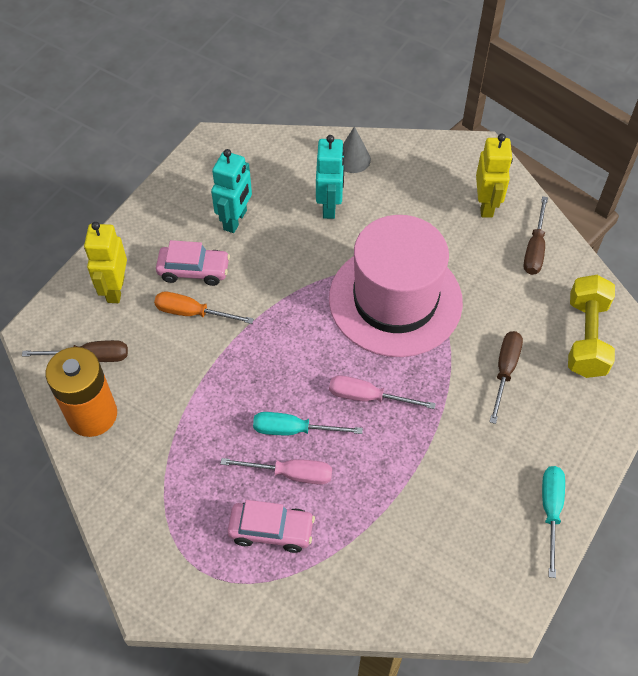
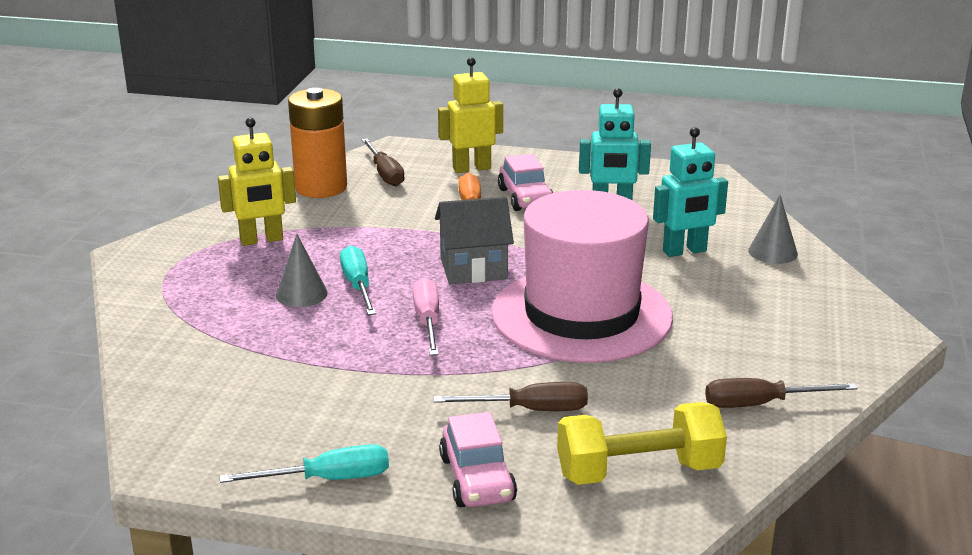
camera: 70 degrees right, 30 degrees down
pink screwdriver [220,458,332,485] -> grey cone [276,234,328,307]
pink car [228,500,315,553] -> pink car moved to [439,412,517,507]
yellow robot [476,134,513,218] -> yellow robot moved to [218,118,296,246]
none -> grey house [435,197,514,284]

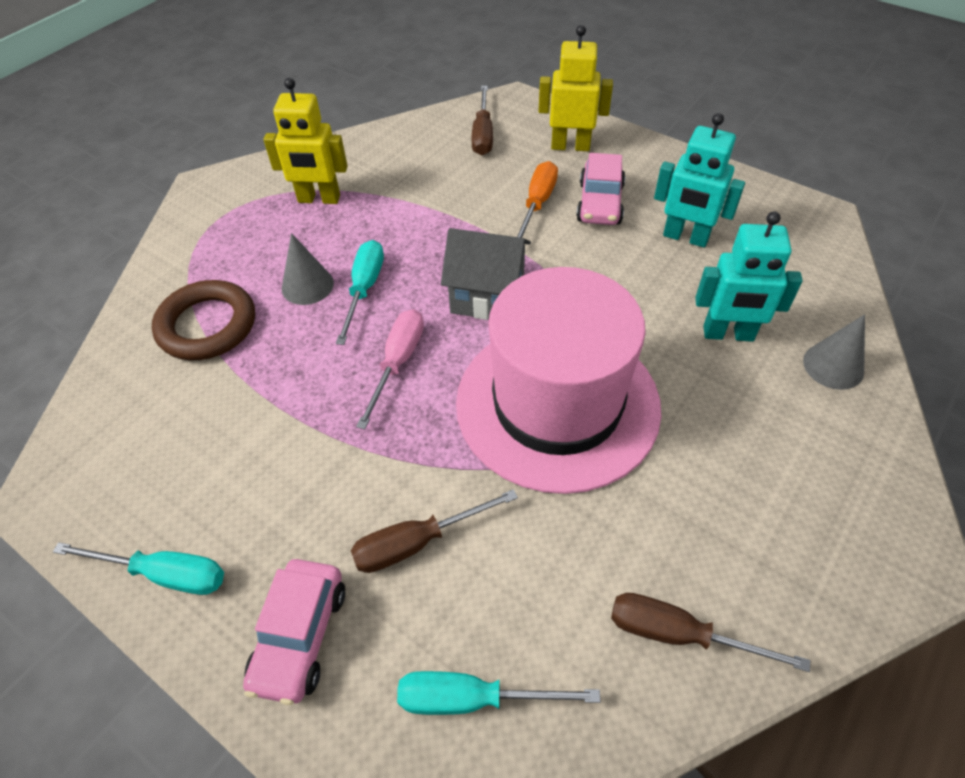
camera: 25 degrees right, 25 degrees up
orange battery [288,88,347,198] -> none
brown screwdriver [434,382,588,411] -> brown screwdriver turned 135 degrees clockwise [351,489,518,573]
yellow dumbbell [557,402,727,485] -> turquoise screwdriver [397,671,601,715]
none -> brown ring [152,280,255,360]

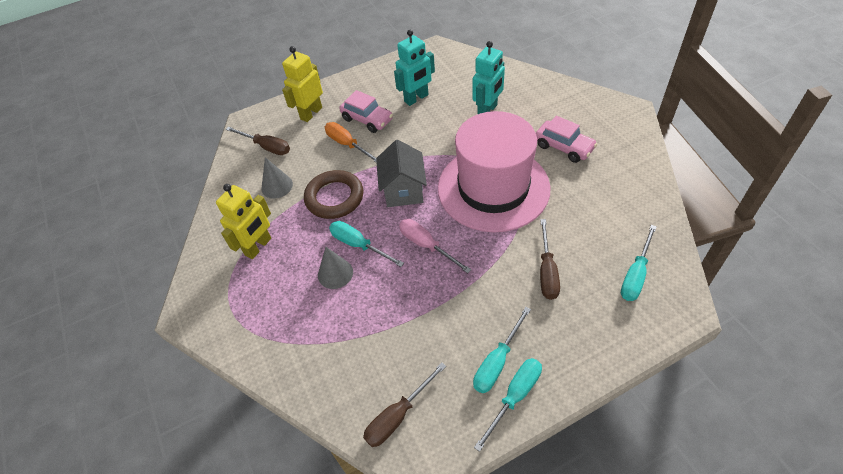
camera: 60 degrees left, 0 degrees up
brown ring [152,280,255,360] -> brown ring moved to [304,170,364,219]
pink car [243,559,345,705] -> pink car moved to [536,116,597,163]
grey house [441,228,531,320] -> grey house turned 45 degrees counterclockwise [376,140,427,207]
brown screwdriver [611,593,810,672] -> brown screwdriver moved to [363,362,446,447]
grey cone [803,314,865,390] -> grey cone moved to [261,157,293,199]
none -> turquoise screwdriver [473,307,531,393]

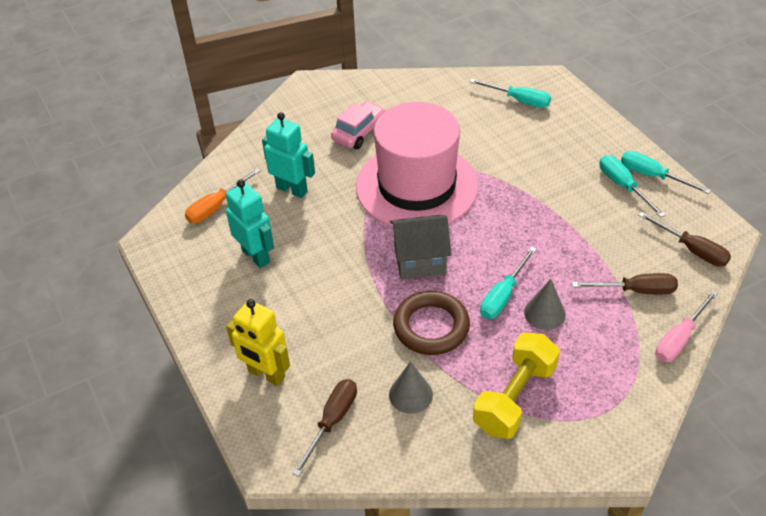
camera: 95 degrees left, 5 degrees down
yellow robot [216,184,271,259] -> yellow dumbbell [473,333,560,439]
orange screwdriver [325,122,376,162] -> orange screwdriver moved to [185,168,260,223]
pink car [339,90,393,133] -> none
pink screwdriver [399,219,471,273] -> pink screwdriver moved to [655,290,718,362]
turquoise screwdriver [473,307,531,393] -> turquoise screwdriver turned 150 degrees counterclockwise [600,155,665,217]
brown screwdriver [540,219,560,300] -> brown screwdriver moved to [572,273,678,294]

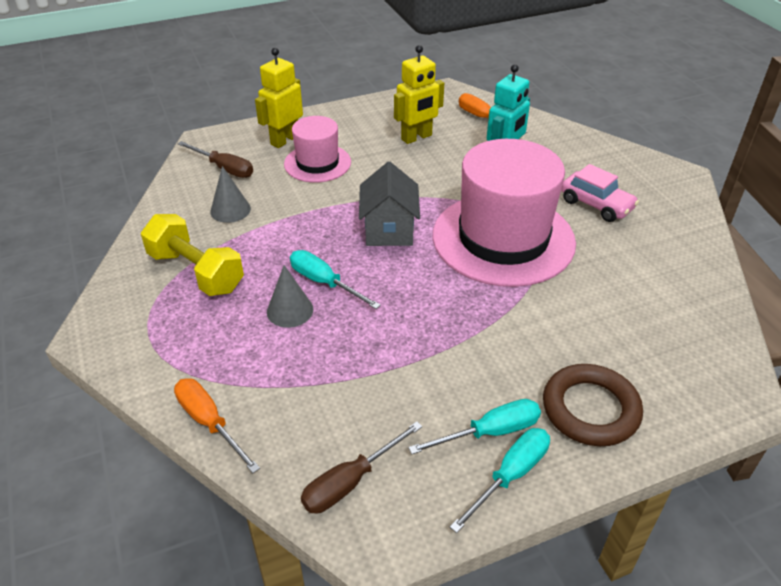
camera: 95 degrees right, 5 degrees down
turquoise robot [226,179,274,268] -> yellow robot [394,45,444,144]
brown ring [393,291,470,355] -> brown ring moved to [543,364,643,446]
turquoise screwdriver [470,79,551,108] -> none
brown screwdriver [572,273,678,294] -> none
pink screwdriver [655,290,718,362] -> orange screwdriver [174,379,260,473]
none -> pink hat [284,116,351,183]

